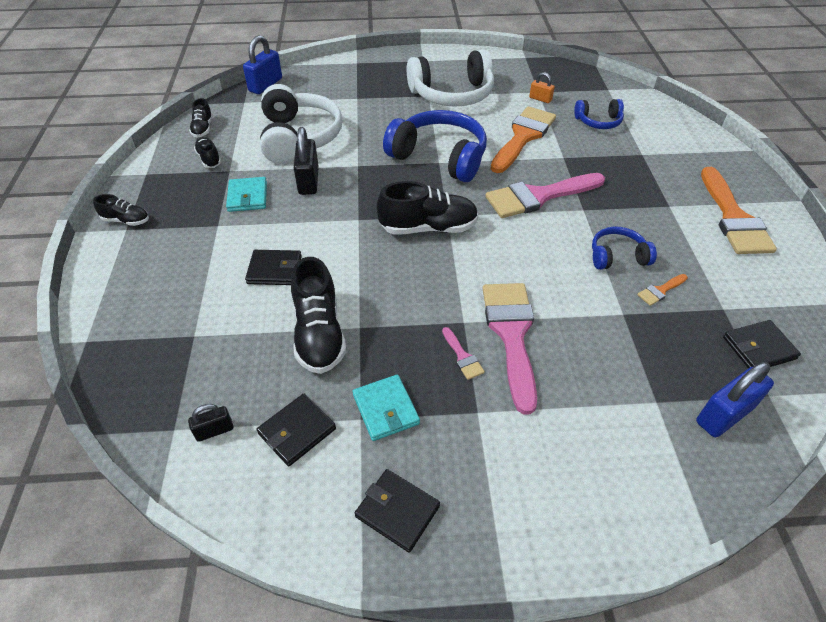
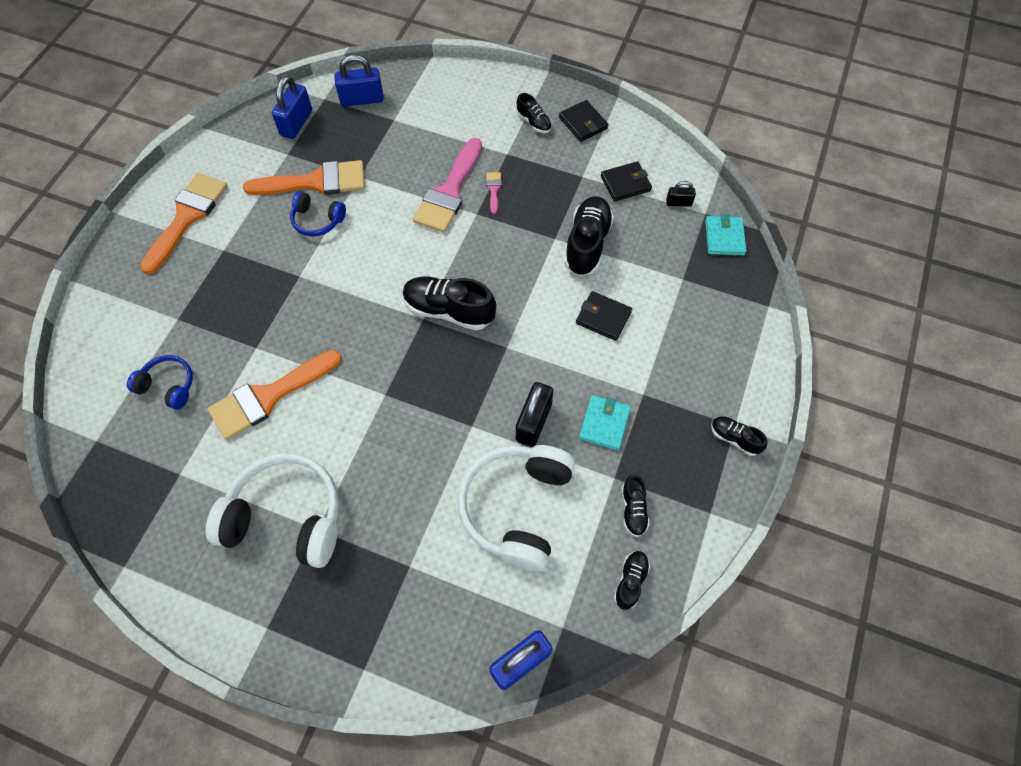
camera: 155 degrees left, 15 degrees up
turquoise wallet [353,374,420,441] -> turquoise wallet moved to [705,214,747,255]
blue headphones [383,110,487,182] -> none
pink brush [486,173,605,218] -> none
orange padlock [529,72,555,103] -> none
orange brush [637,274,688,306] -> orange brush [243,160,365,195], size x2.39
black wallet [723,320,801,368] -> blue padlock [272,76,312,139]
none -> black shoe [517,93,552,133]

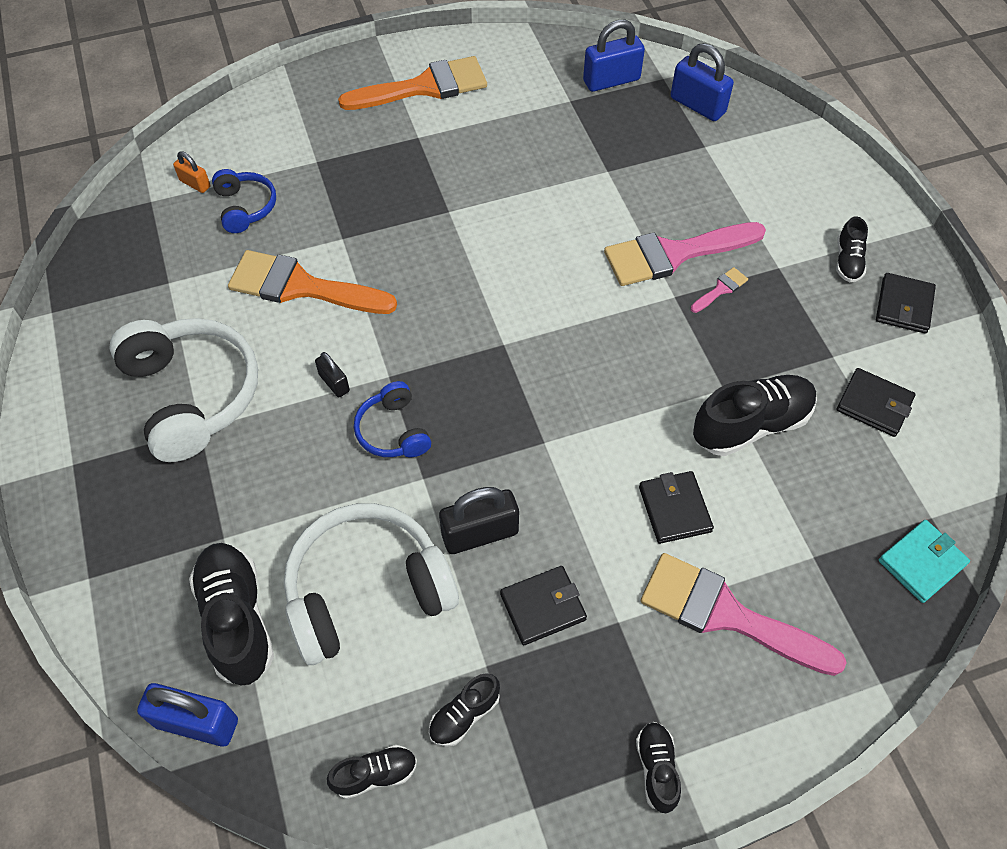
camera: 50 degrees right, 5 degrees down
orange brush [243,160,365,195] -> none
blue headphones [290,191,346,237] -> blue headphones moved to [354,381,431,457]
black shoe [403,277,496,331] -> black shoe moved to [189,543,274,686]
turquoise wallet [579,395,631,451] -> black wallet [500,566,587,645]
black padlock [666,181,696,207] -> black padlock moved to [315,352,350,397]
none -> orange padlock [173,151,210,193]
none -> pink brush [641,553,847,676]

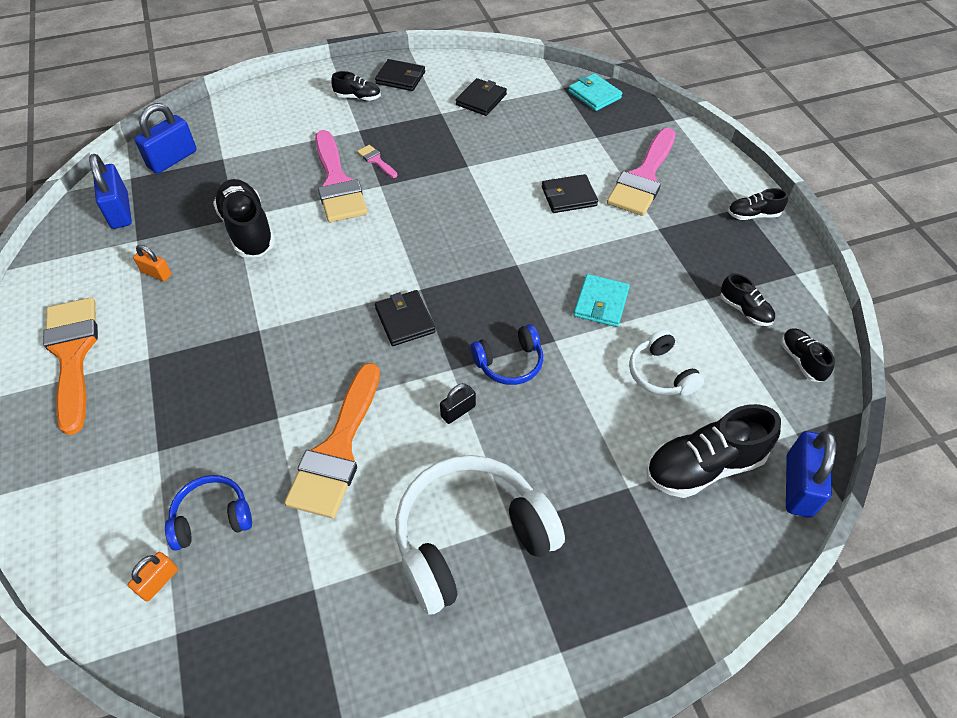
camera: 90 degrees left, 5 degrees down
white headphones [284,503,459,665] -> white headphones [629,329,704,396], size x0.52
black padlock [439,487,519,554] -> turquoise wallet [574,274,630,327]
black wallet [500,566,587,645] -> black wallet moved to [375,290,436,346]
black shoe [693,375,817,456] -> black shoe moved to [213,179,275,257]
none -> orange padlock [133,245,171,281]

